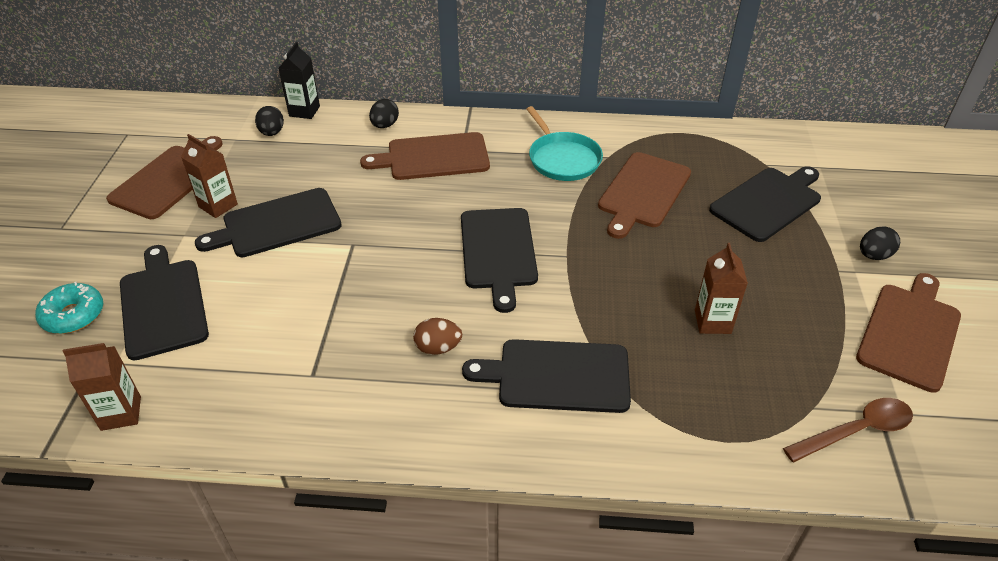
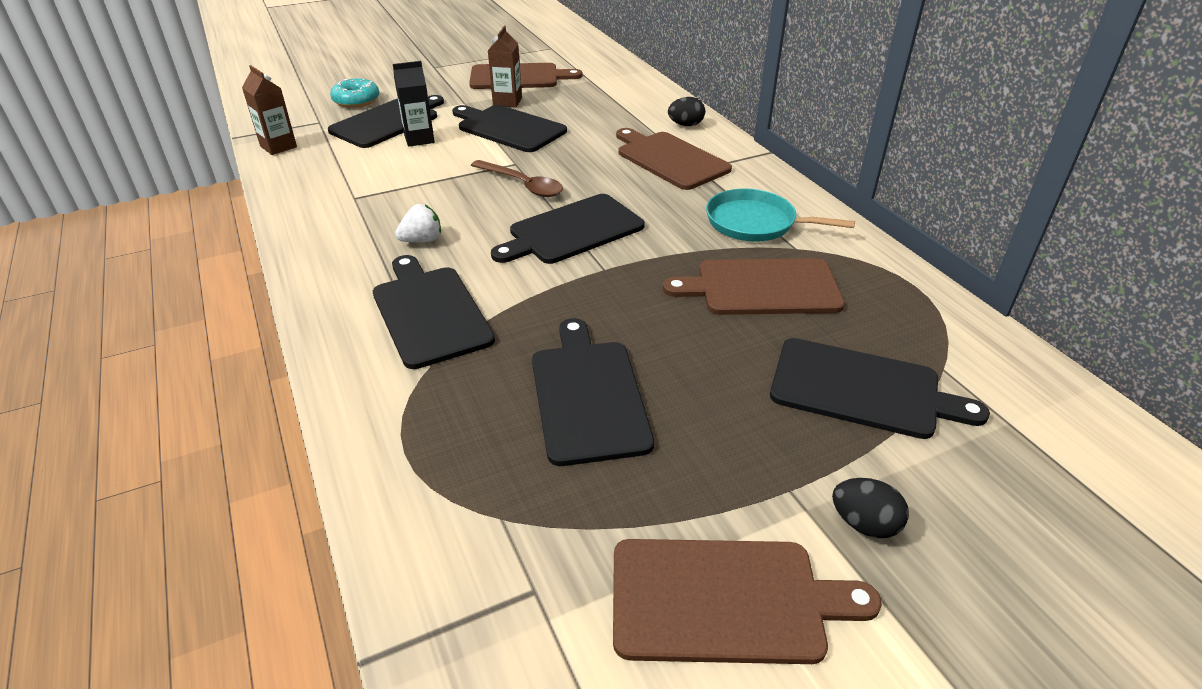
camera: 60 degrees right, 5 degrees down
black egg [255,106,284,136] -> none
black carton [278,42,320,119] -> black carton moved to [393,61,435,147]
brown egg [413,318,462,355] -> white strawberry [395,204,441,242]
turquoise pan [527,106,603,181] -> turquoise pan turned 75 degrees clockwise [706,188,855,242]
brown carton [695,243,748,334] -> black cutting board [532,318,654,466]
brown spoon [783,398,913,463] -> brown spoon moved to [471,160,563,197]

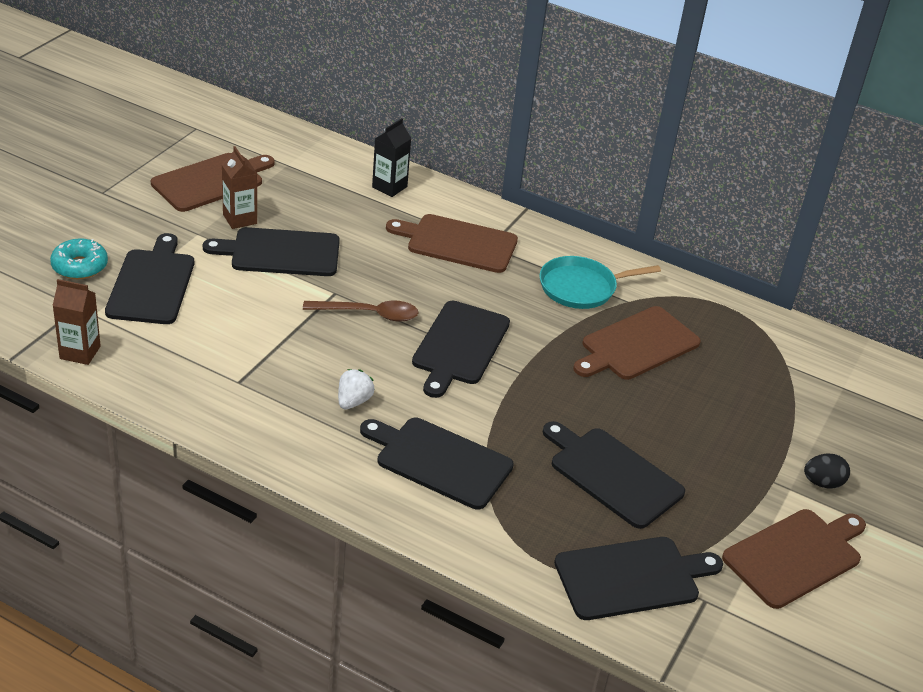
camera: 40 degrees left, 0 degrees up
black carton [393,61,435,147] -> black carton moved to [372,118,412,197]
black egg [668,97,705,126] -> none
black cutting board [770,338,990,439] -> black cutting board moved to [554,537,723,620]

